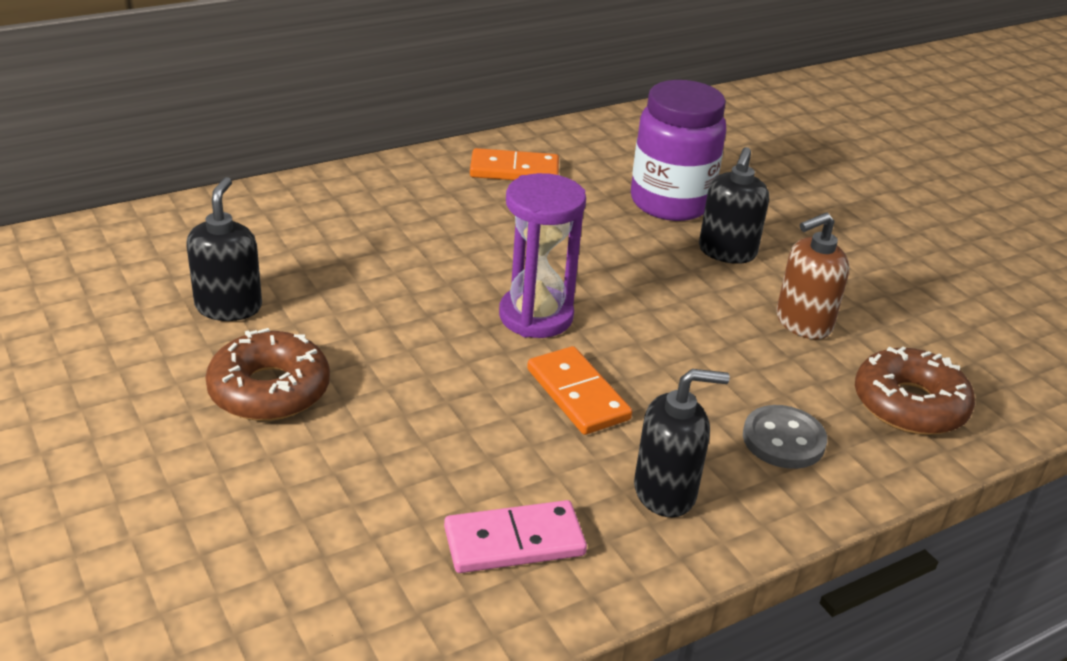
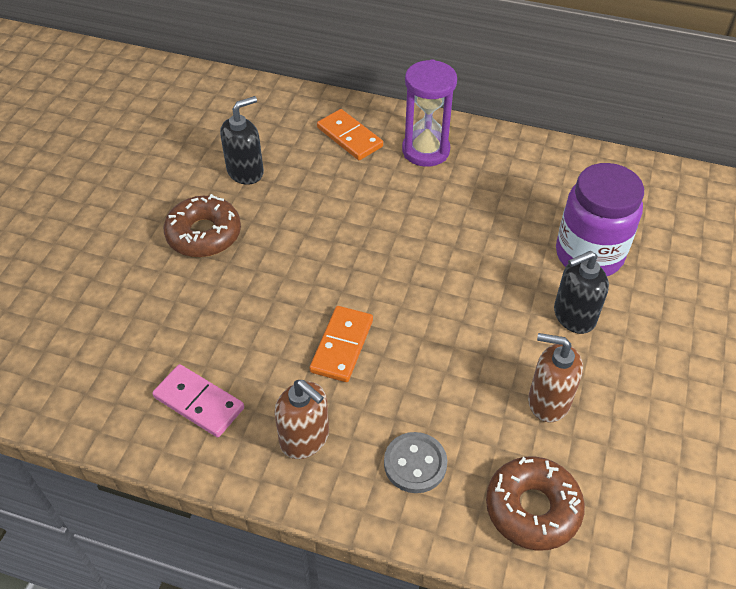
camera: 50 degrees right, 15 degrees up
orange domino [470,148,559,180] -> orange domino moved to [317,109,383,160]
purple hourglass [499,173,586,338] -> purple hourglass moved to [402,59,457,167]
black soap dispenser [634,369,730,518] -> brown soap dispenser [274,380,329,459]

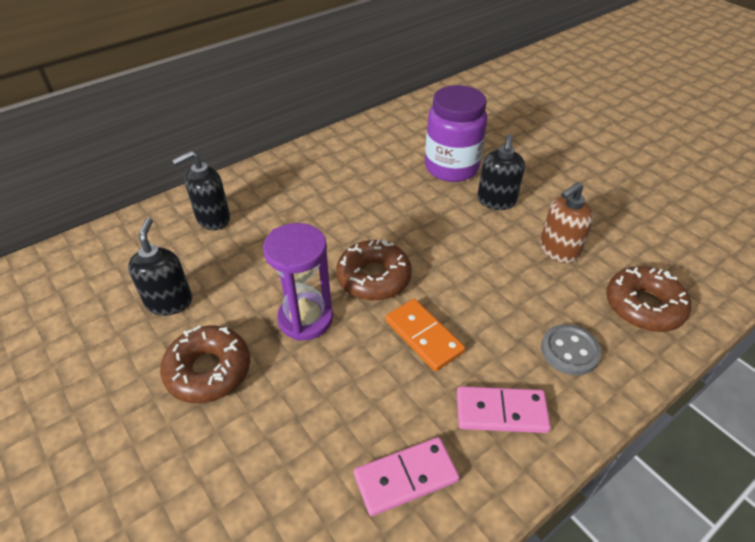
camera: 55 degrees left, 5 degrees down
brown soap dispenser [274,380,329,459] -> pink domino [457,386,551,433]
orange domino [317,109,383,160] -> black soap dispenser [172,151,230,230]
purple hourglass [402,59,457,167] -> purple hourglass moved to [263,223,333,341]
none -> brown donut [336,239,412,301]

